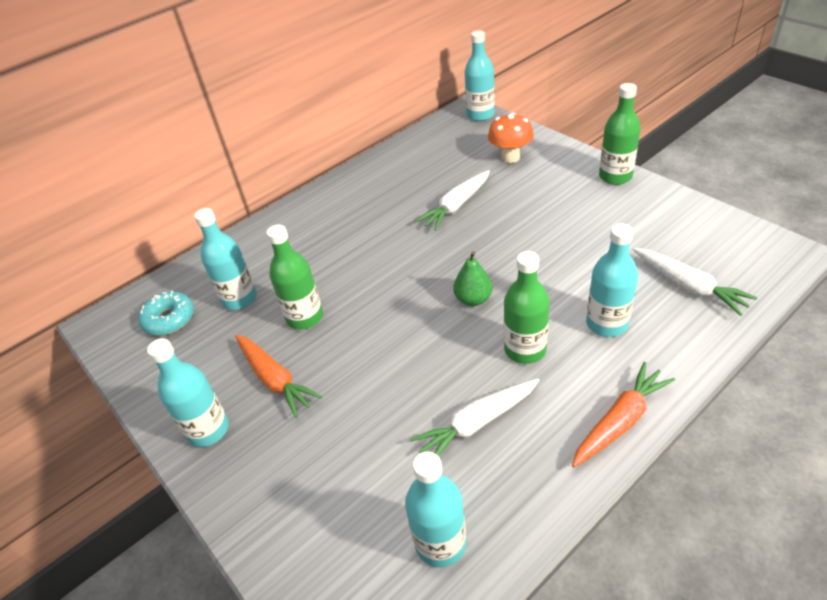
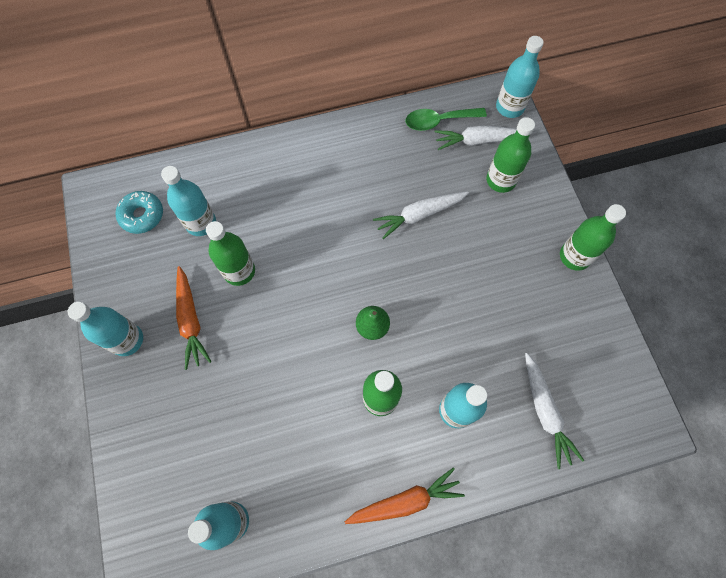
camera: 20 degrees right, 25 degrees up
white carrot [410,378,540,456] -> white carrot moved to [435,126,517,150]
orange mushroom [488,112,534,163] -> green bottle [486,117,535,193]
none -> green spoon [406,108,487,131]

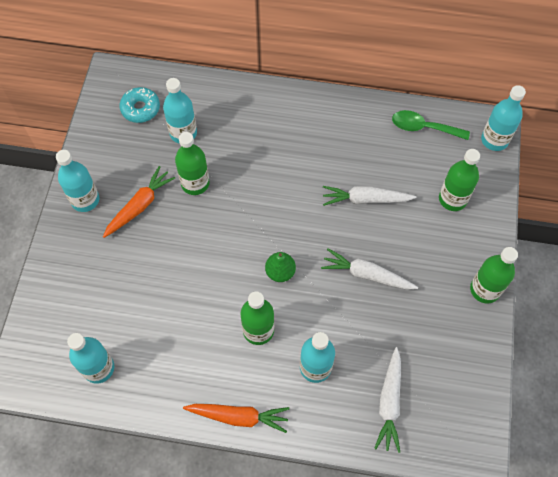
camera: 25 degrees right, 5 degrees down
orange carrot [176,266,212,370] -> orange carrot turned 150 degrees counterclockwise [103,166,175,238]
white carrot [435,126,517,150] -> white carrot moved to [321,248,418,290]

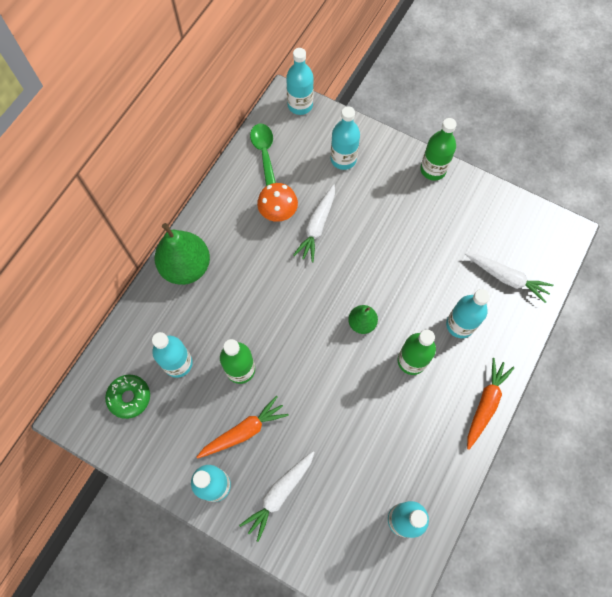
camera: 70 degrees left, 5 degrees up
orange carrot [103,166,175,238] -> orange carrot turned 90 degrees clockwise [197,396,289,459]
turquoise donut [120,87,160,123] -> green donut [105,374,150,419]
white carrot [321,248,418,290] -> white carrot moved to [239,451,315,542]
green spoon [392,110,470,140] -> green spoon turned 135 degrees clockwise [250,124,276,186]
green bottle [439,149,480,211] -> turquoise bottle [331,106,360,170]
none -> green pear [155,223,210,285]
none -> orange mushroom [257,183,298,222]

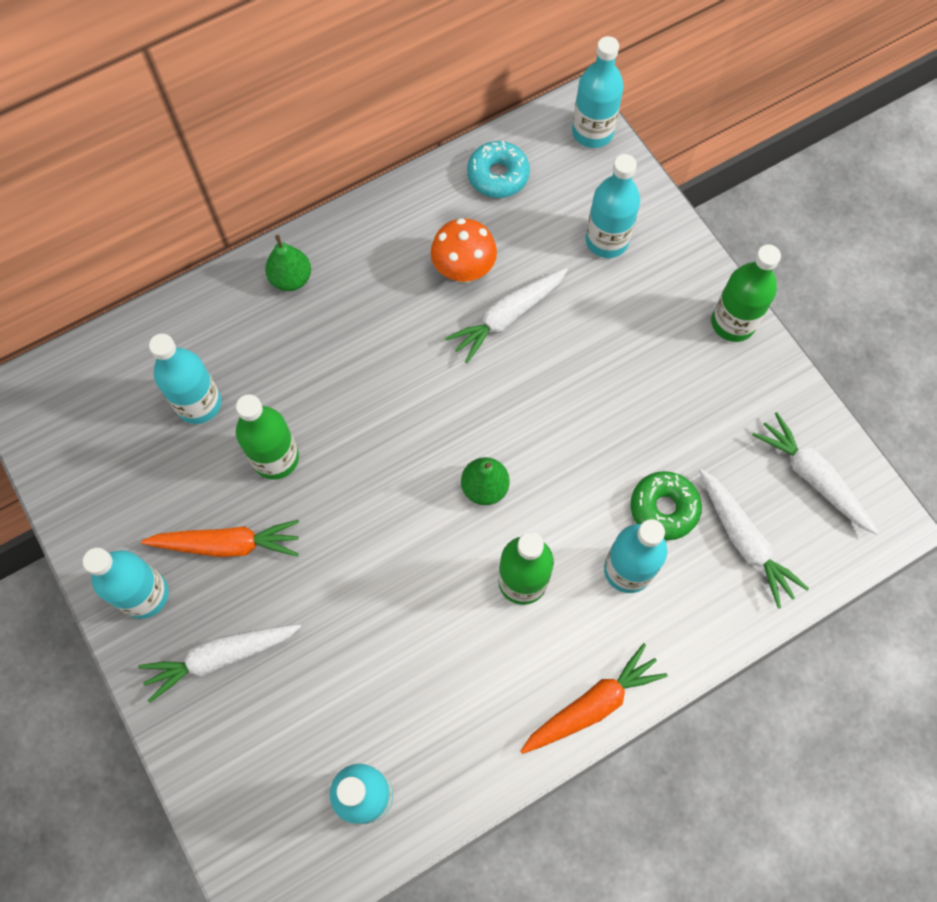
camera: 30 degrees right, 0 degrees up
green donut [105,374,150,419] -> green donut moved to [630,471,702,540]
green pear [155,223,210,285] -> green pear [265,235,311,291], size x0.53
green spoon [250,124,276,186] -> turquoise donut [467,141,530,198]
none -> white carrot [752,412,879,535]

